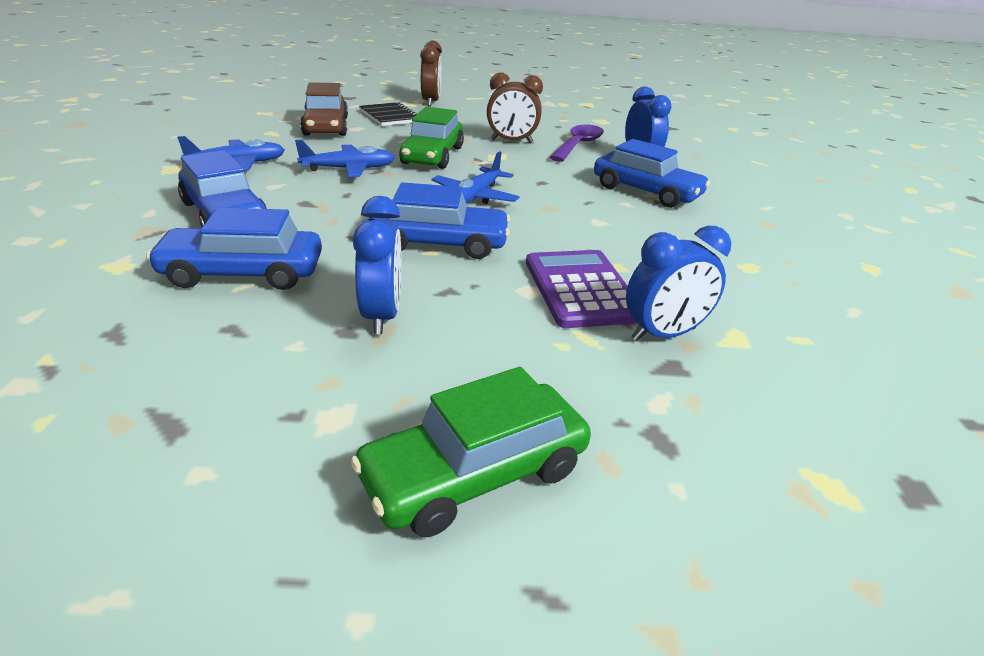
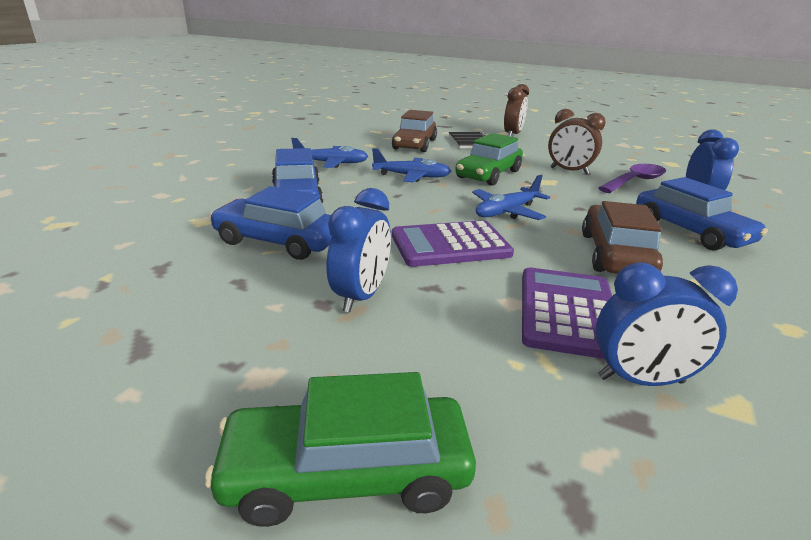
camera: 25 degrees right, 5 degrees down
blue car [369,182,510,259] -> purple calculator [392,220,514,267]
none -> brown car [582,201,663,274]

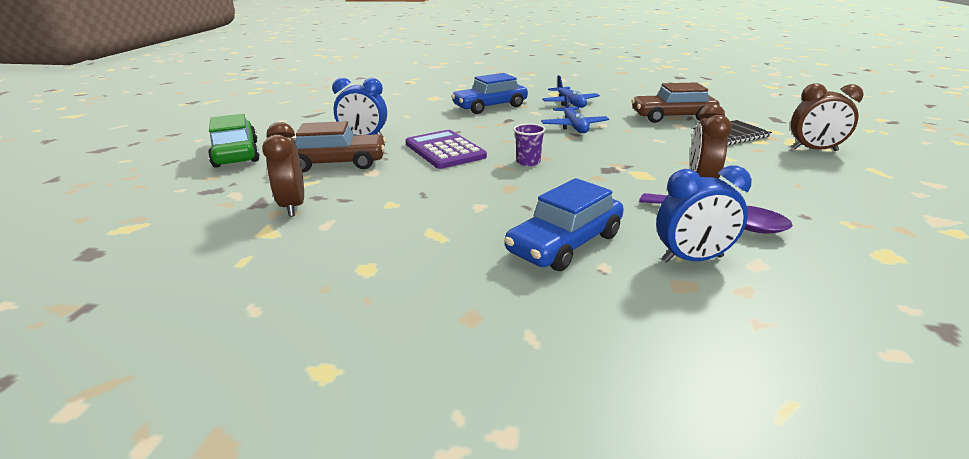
camera: 75 degrees right, 0 degrees up
blue car [210,186,331,260] -> none
green car [455,133,523,186] -> none
blue plane [472,175,550,220] -> purple cup [513,124,546,166]
purple calculator [522,267,612,359] -> none
brown car [582,201,663,274] -> brown car moved to [293,121,386,172]
blue clock [596,262,738,386] -> brown clock [262,122,304,217]

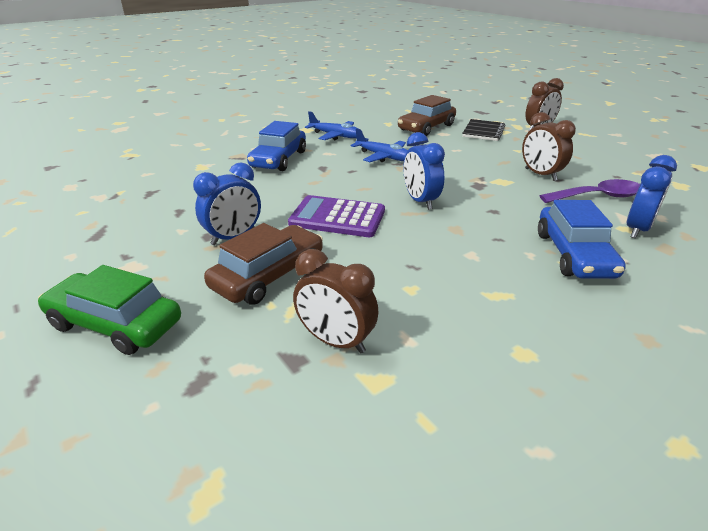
camera: 45 degrees left, 5 degrees up
purple cup [513,124,546,166] -> blue clock [403,132,445,210]

